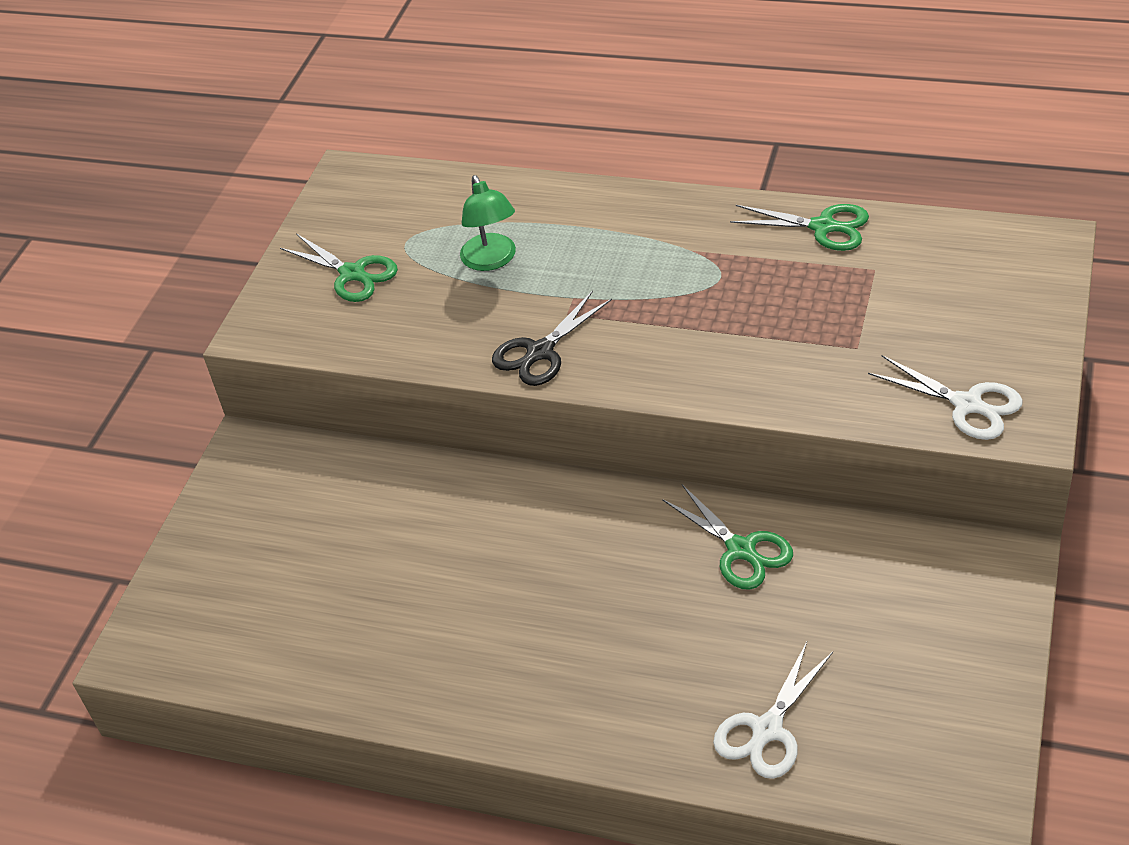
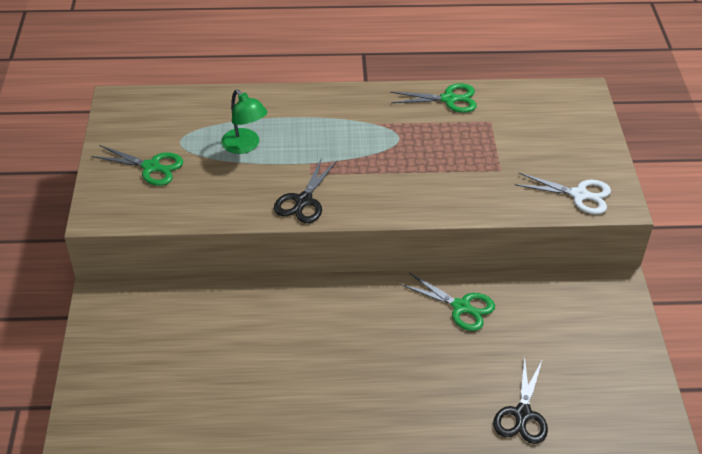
camera: 25 degrees left, 0 degrees up
white scissors [713,642,833,779] -> black scissors [493,355,548,444]

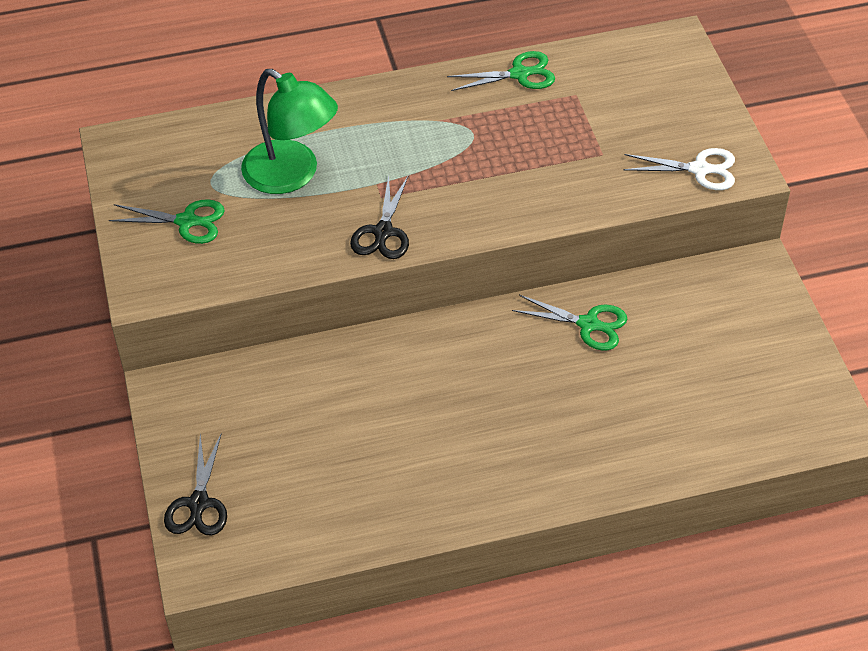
camera: 10 degrees left, 5 degrees up
green lamp [221,90,267,154] -> green lamp [241,69,338,194], size x1.62
black scissors [493,355,548,444] -> black scissors moved to [164,433,227,535]

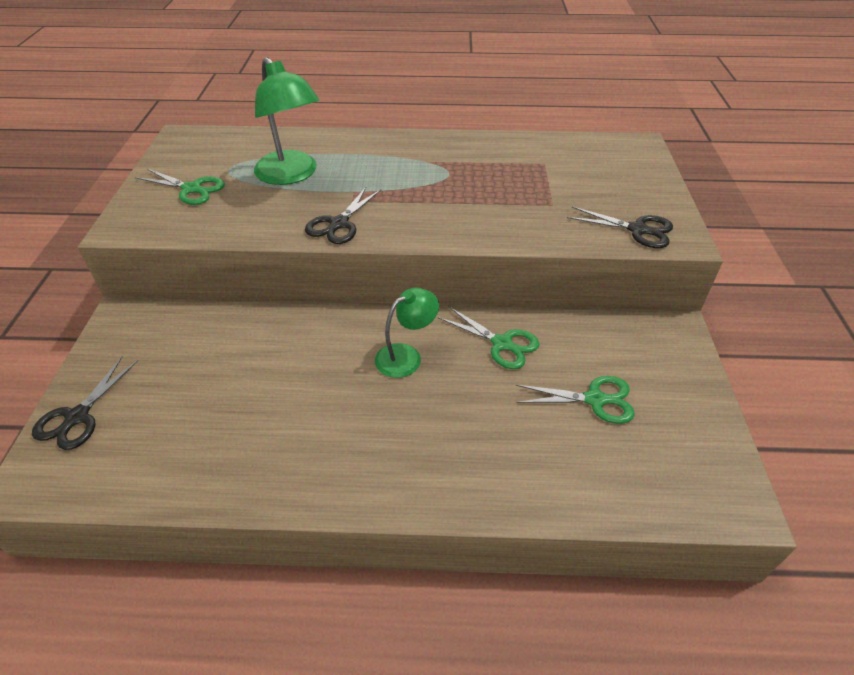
camera: 15 degrees right, 5 degrees down
green scissors [447,51,555,91] -> green scissors moved to [516,376,635,424]
white scissors [623,148,735,190] -> black scissors [567,207,673,248]
none -> green lamp [375,287,439,378]

